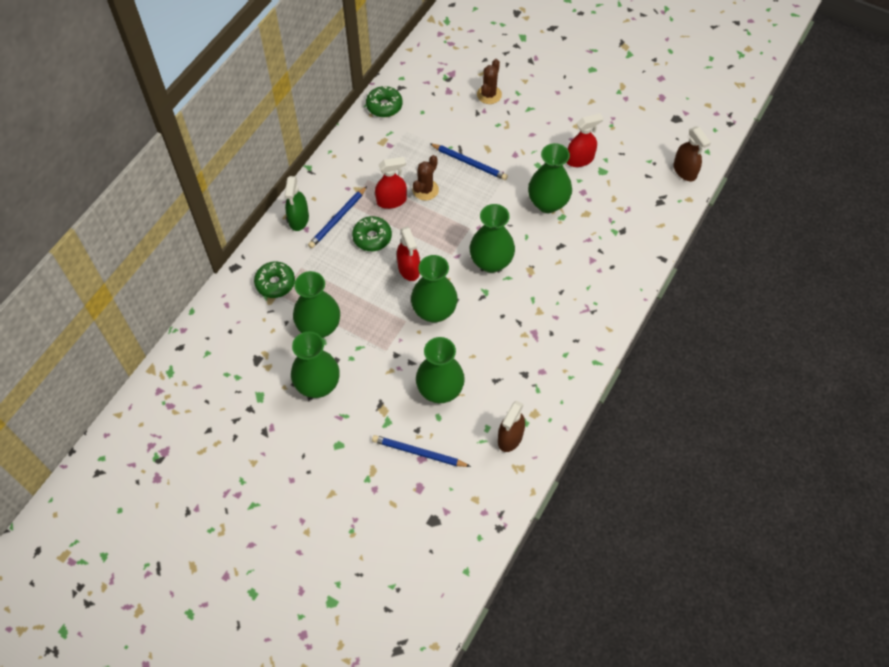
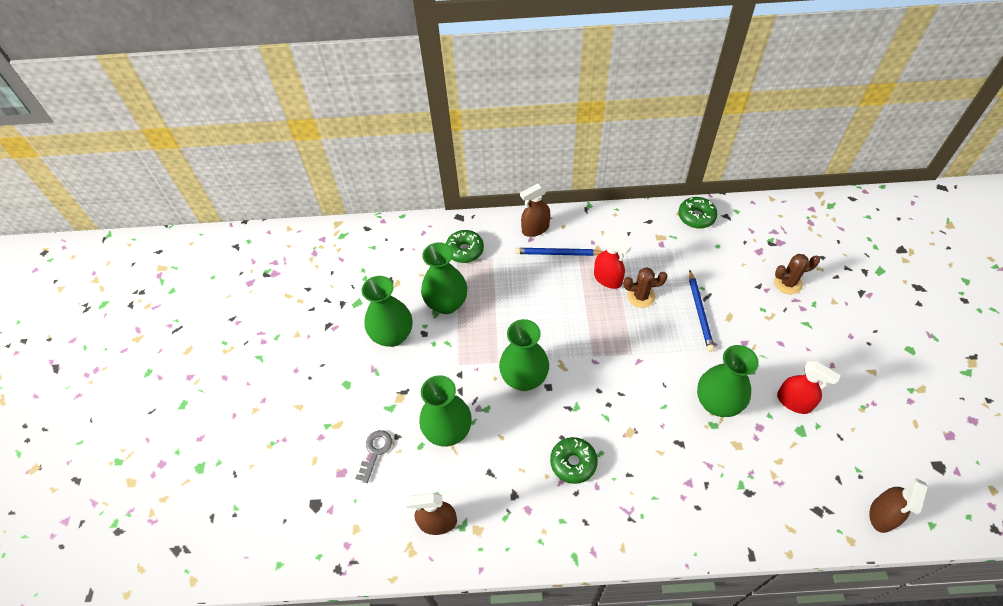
camera: 60 degrees right, 5 degrees down
green spray bottle [284,176,309,231] -> brown spray bottle [520,183,550,237]
green donut [352,216,392,251] -> green donut moved to [550,437,598,484]
blue pencil [372,435,471,467] -> grey key [355,430,392,483]
red spray bottle [397,226,420,281] -> none
green vase [470,204,515,273] -> none

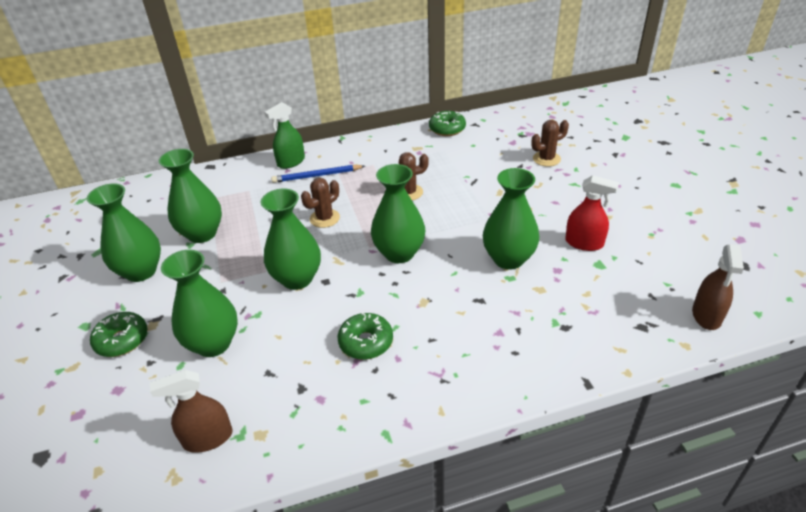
camera: 15 degrees left, 15 degrees down
grey key [355,430,392,483] -> none
green donut [446,230,484,263] -> green donut moved to [90,312,147,357]
brown spray bottle [520,183,550,237] -> green spray bottle [264,102,305,169]
red spray bottle [594,234,631,289] -> none
blue pencil [689,270,715,352] -> none
none -> brown cactus [301,178,340,228]
none -> green vase [371,164,425,263]

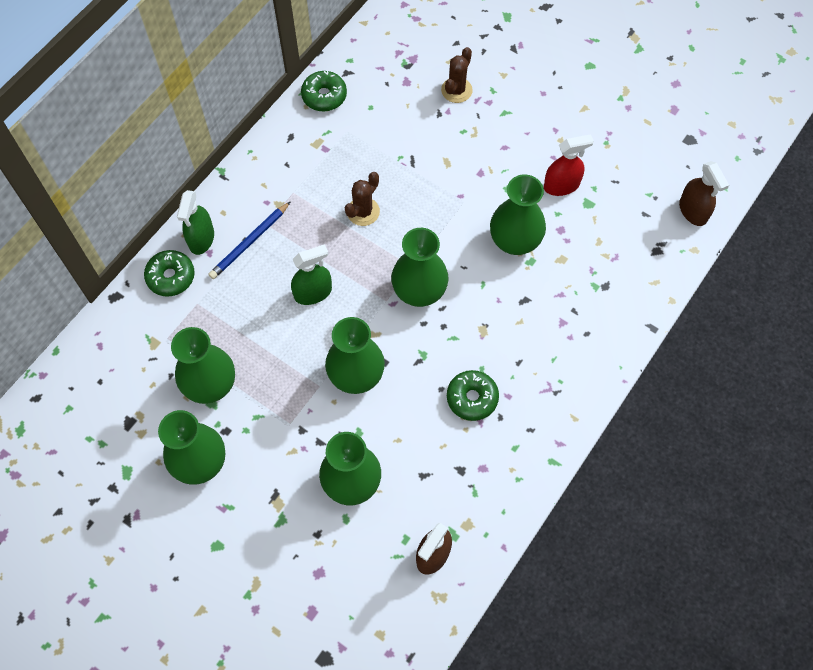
camera: 40 degrees left, 25 degrees up
green donut [90,312,147,357] -> green donut moved to [144,250,195,297]
brown cactus [301,178,340,228] -> green spray bottle [291,244,332,305]

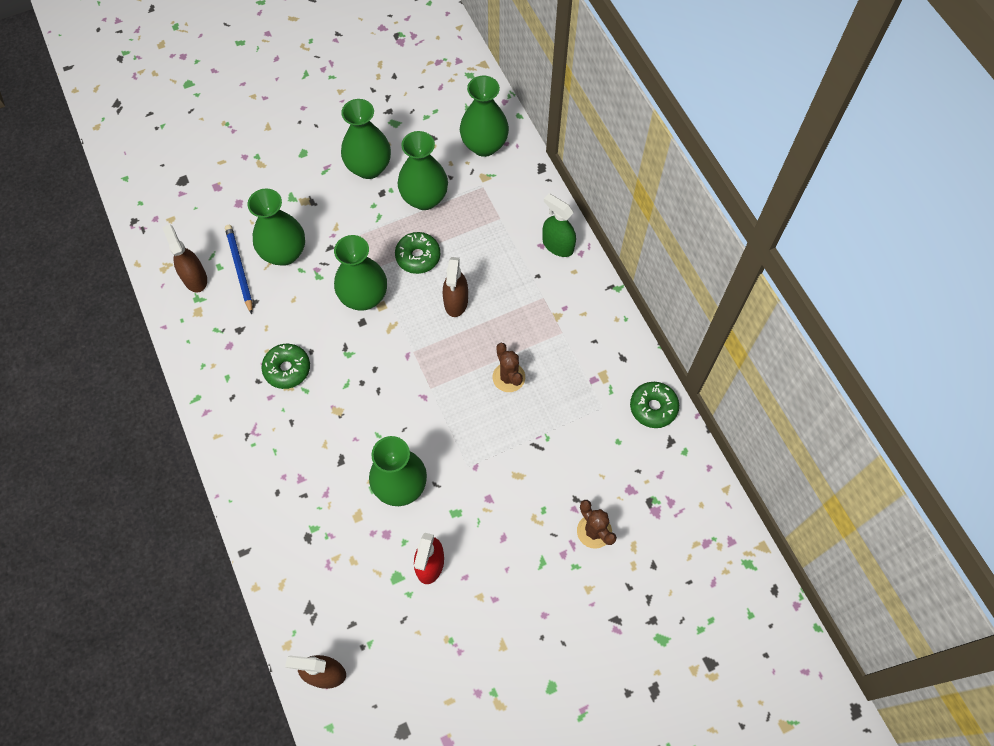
camera: 120 degrees right, 0 degrees up
green donut [144,250,195,297] -> green donut moved to [395,232,440,274]
blue pencil [208,201,291,279] -> blue pencil moved to [225,225,253,314]
green spray bottle [291,244,332,305] -> brown spray bottle [443,257,468,317]
green vase [391,228,448,307] -> green vase moved to [460,76,509,157]

